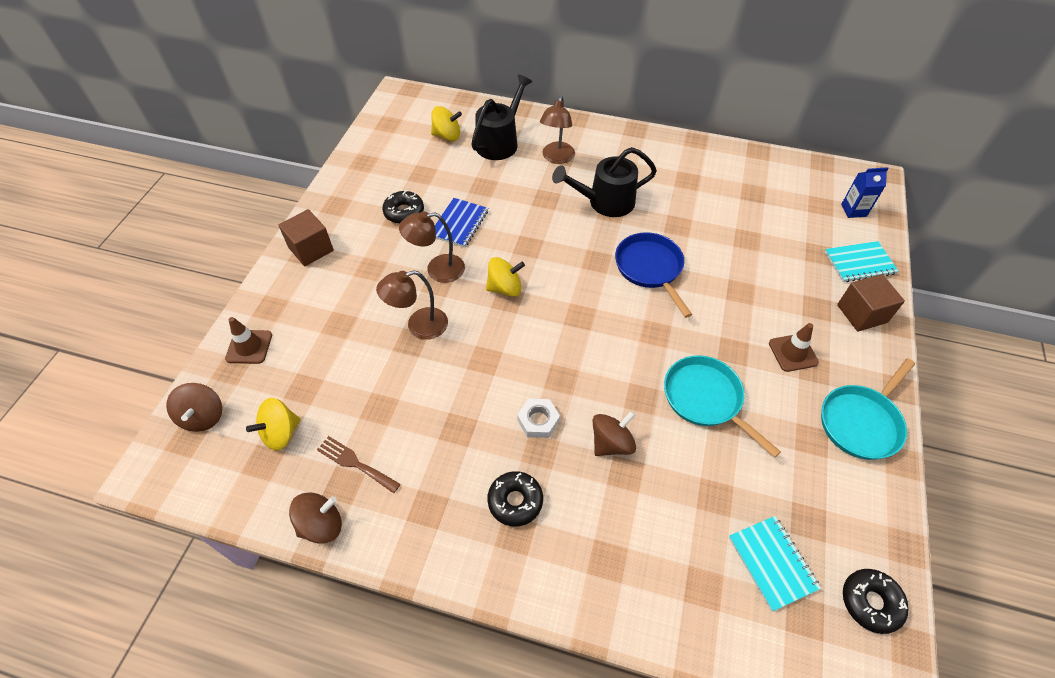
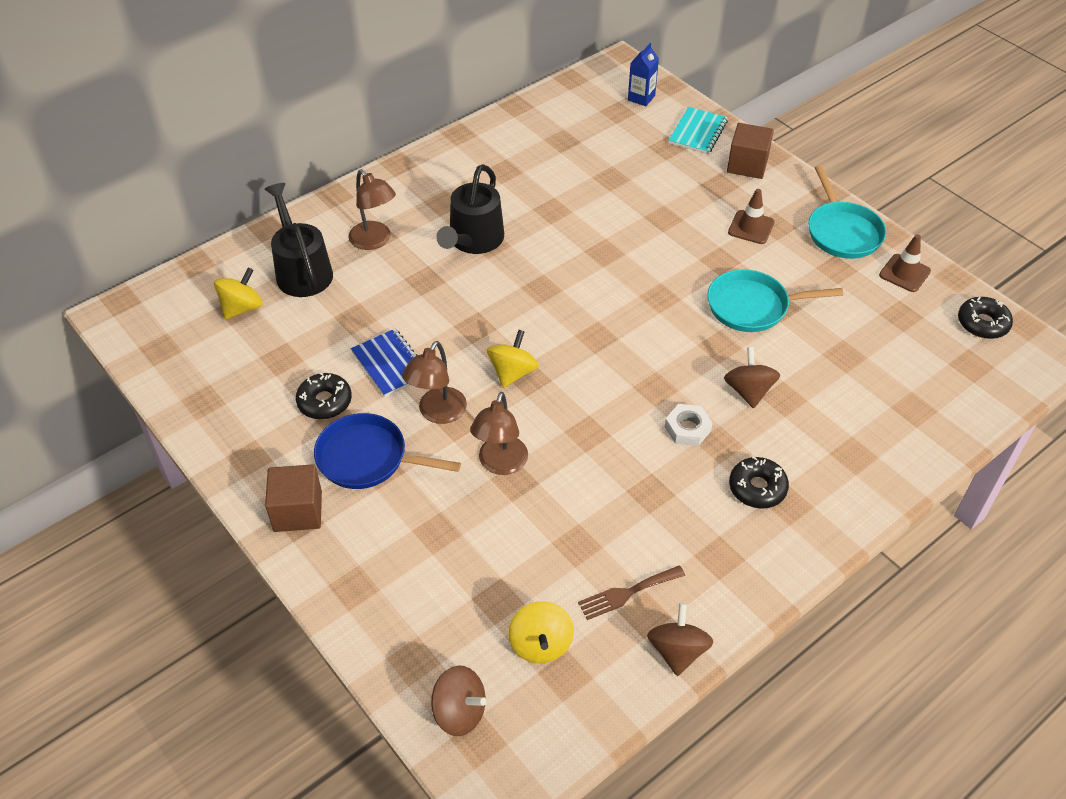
camera: 55 degrees left, 5 degrees down
brown traffic cone [225,317,272,364] -> brown traffic cone moved to [879,234,931,292]
blue pan [615,232,692,318] -> blue pan moved to [314,413,461,489]
turquoise notebook [729,516,821,611] -> none

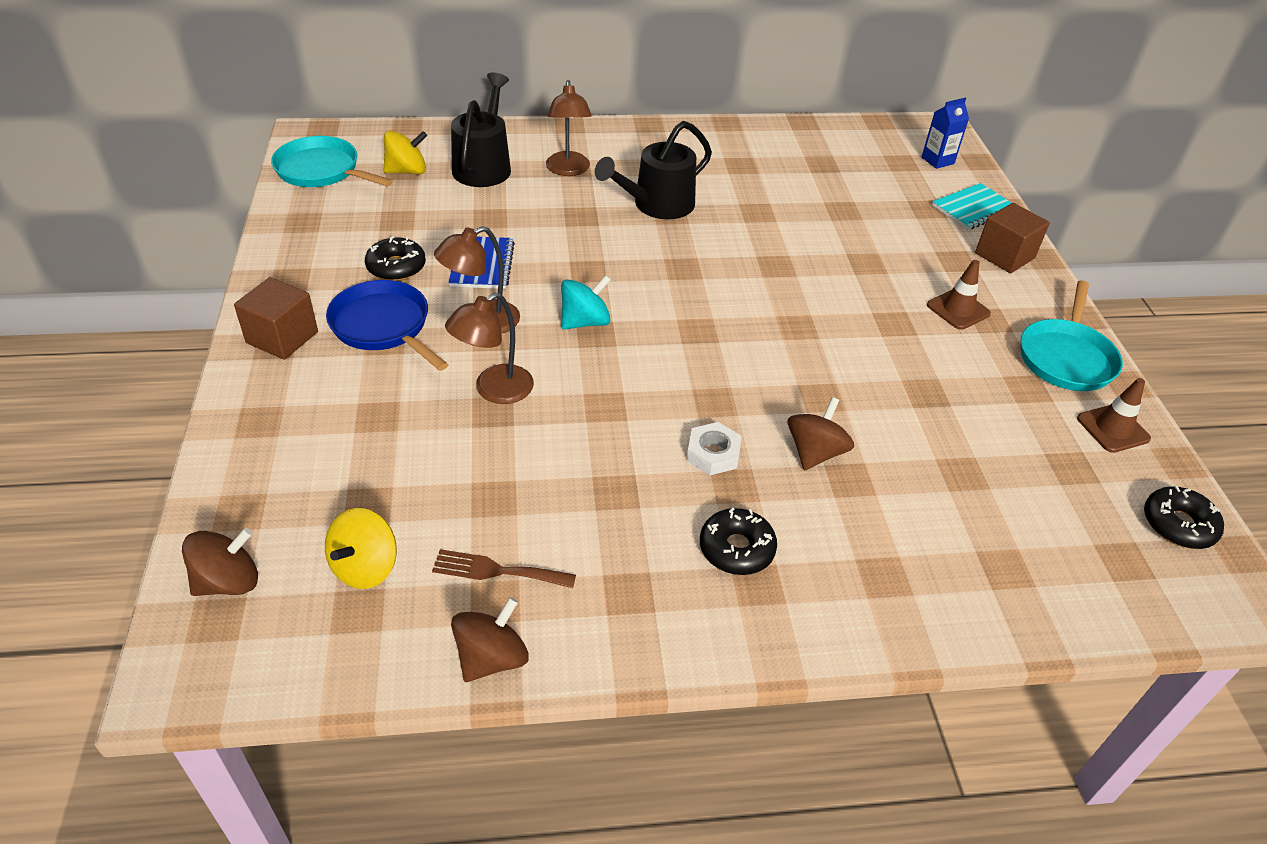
camera: 30 degrees right, 5 degrees down
brown spinning top [431,665,486,736] -> brown spinning top turned 90 degrees counterclockwise [182,528,258,596]
yellow spinning top [487,330,539,388] -> turquoise spinning top [561,275,611,330]
turquoise pan [707,269,843,332] -> turquoise pan moved to [271,136,393,187]

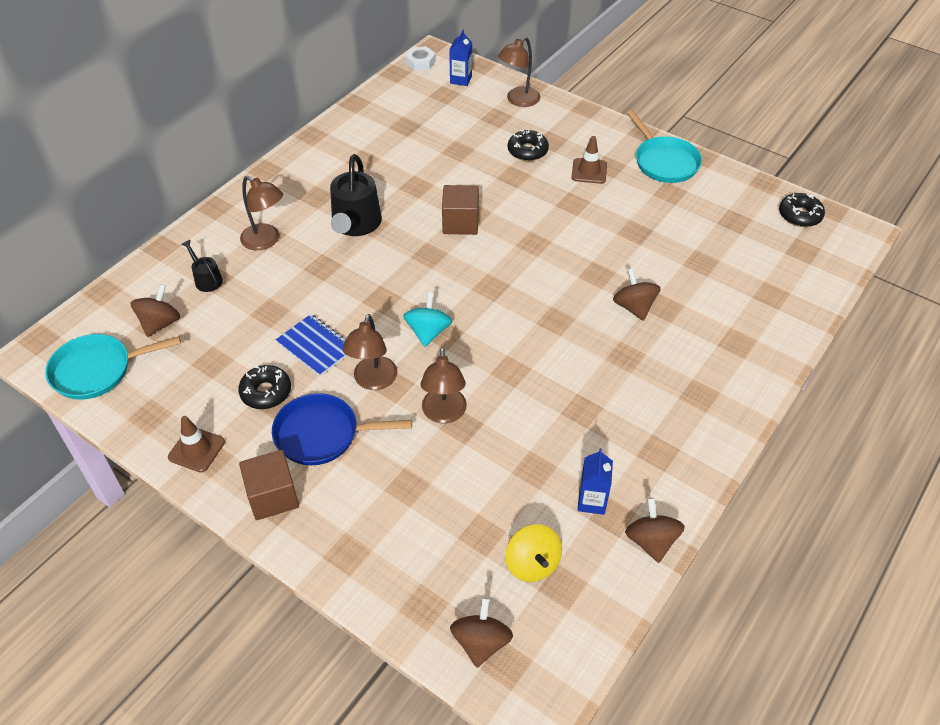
camera: 45 degrees left, 5 degrees up
yellow spinning top [384,130,427,174] -> brown spinning top [130,284,180,337]
brown fork [432,549,576,588] -> blue carton [578,448,613,515]
black watering can [451,73,511,187] -> black watering can [181,240,223,292], size x0.51
white nut [686,422,742,475] -> white nut moved to [405,46,436,71]
black donut [700,507,777,575] -> black donut moved to [508,130,549,161]
turquoise notebook [932,183,1011,230] -> brown lamp [498,37,540,107]
brown cube [975,203,1050,273] -> brown cube moved to [442,185,479,235]
brown traffic cone [1077,378,1151,453] -> brown traffic cone moved to [168,416,225,472]

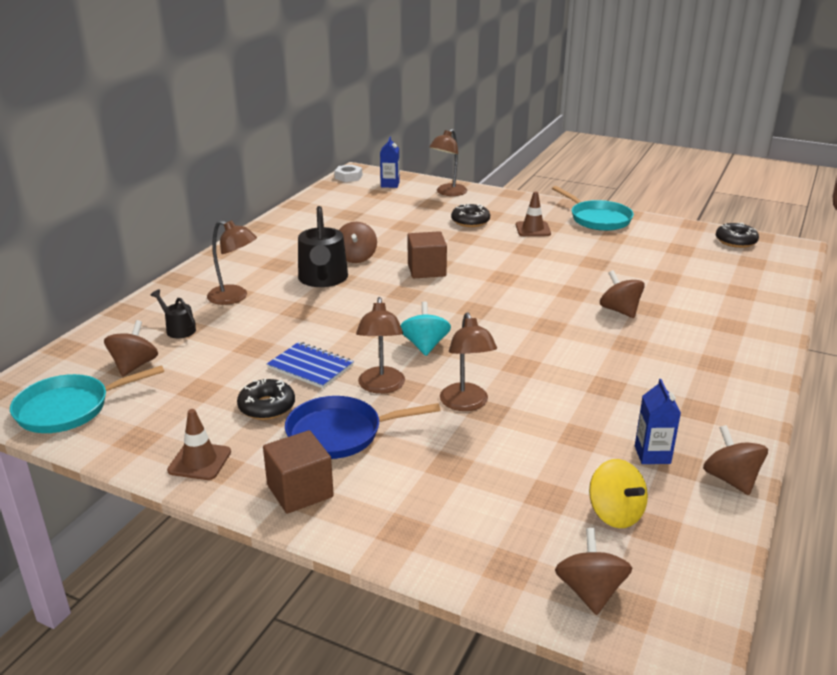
camera: 10 degrees left, 20 degrees down
none -> brown spinning top [339,222,377,263]

